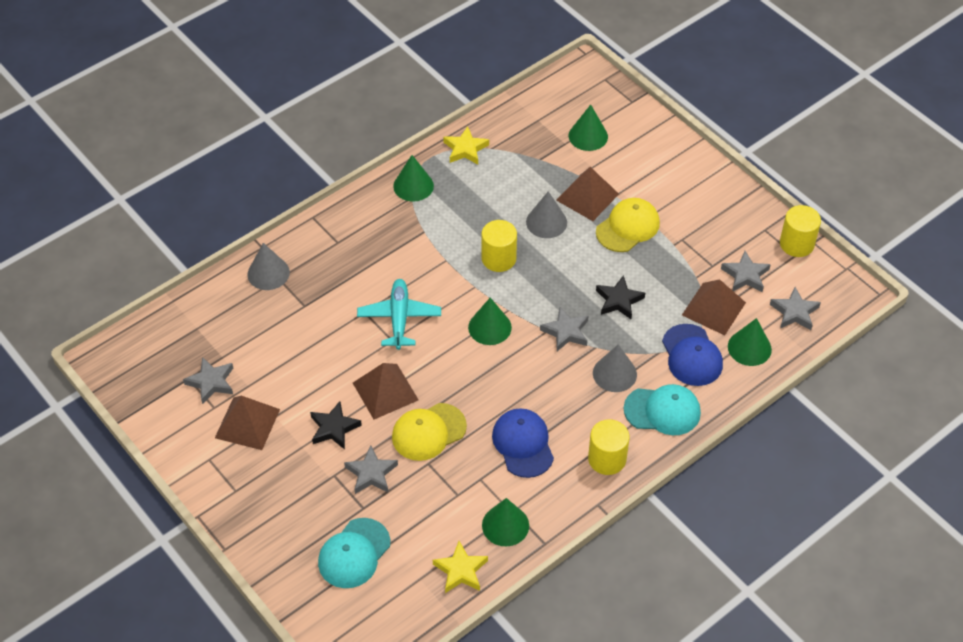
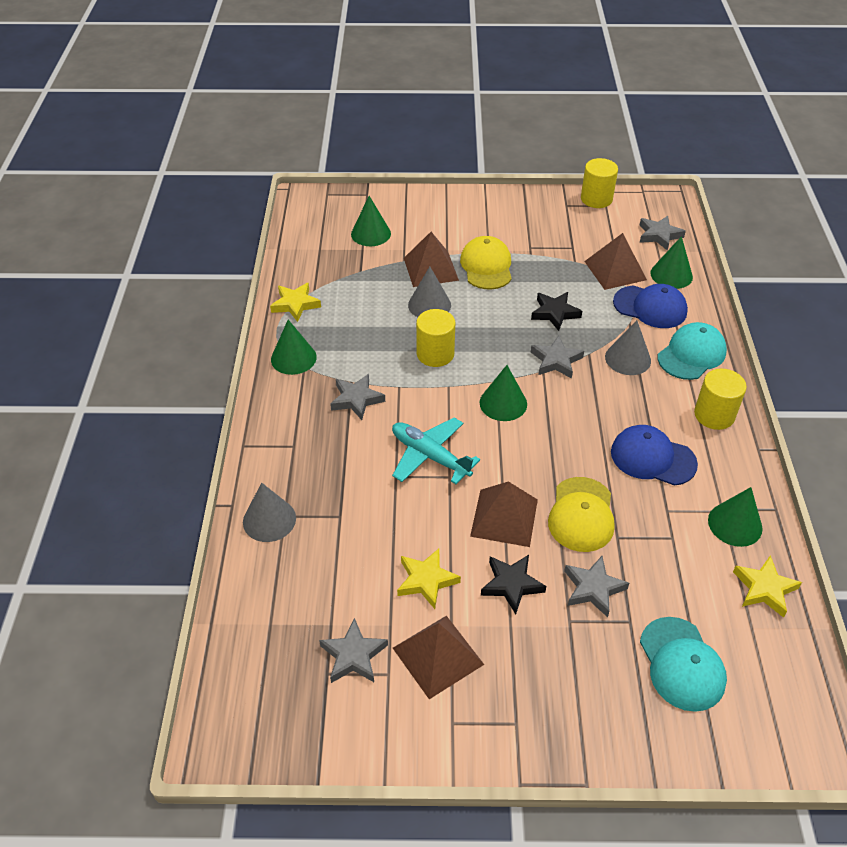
camera: 50 degrees left, 5 degrees down
grey star [721,251,771,292] -> grey star moved to [330,374,385,420]
none -> yellow star [397,548,461,609]

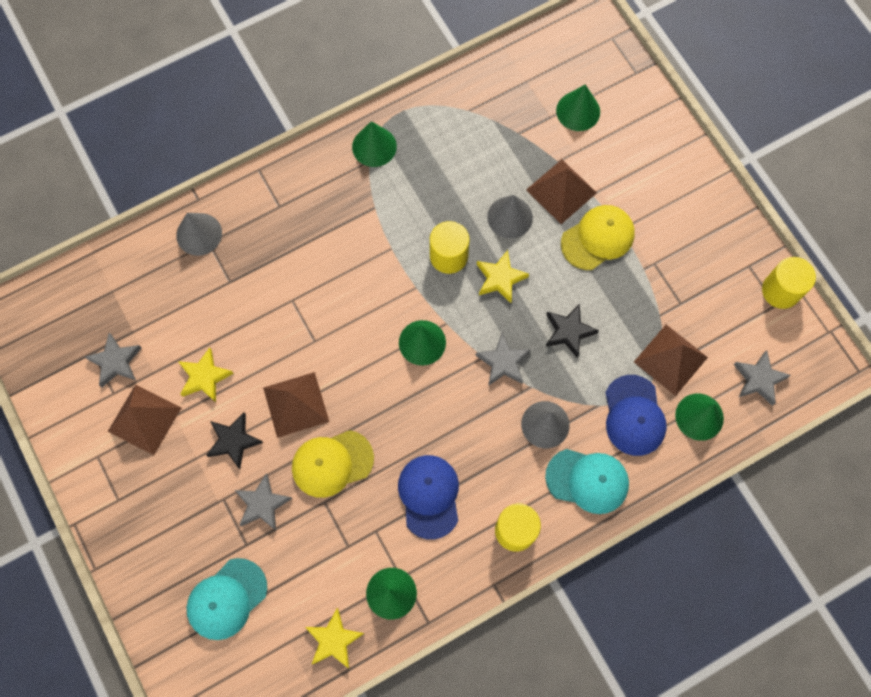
camera: 60 degrees right, 25 degrees up
yellow star [270,282,321,322] -> yellow star moved to [477,250,529,303]
grey star [330,374,385,420] -> none
turquoise plane [392,417,480,484] -> none

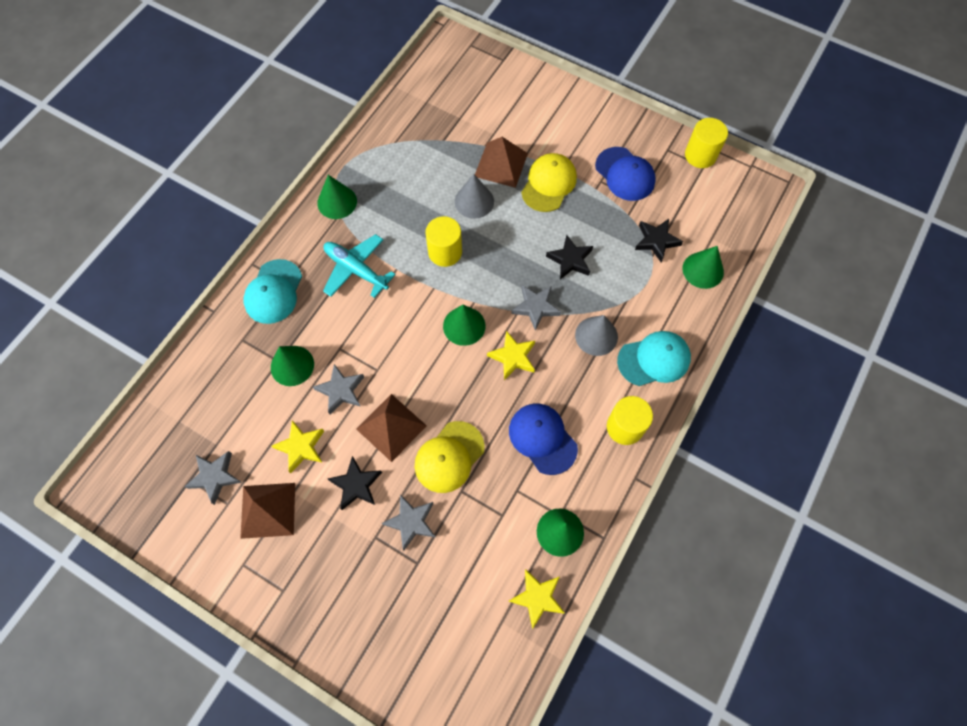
camera: 30 degrees left, 5 degrees down
grey cone [176,213,222,256] -> none
turquoise cap [187,558,267,640] -> turquoise cap moved to [244,259,302,324]
yellow star [477,250,529,303] -> yellow star moved to [487,331,535,380]
green cone [556,85,600,131] -> green cone moved to [271,346,314,386]
blue cap [605,375,667,456] -> blue cap moved to [595,147,656,201]
brown pyramid [634,324,708,396] -> black star [635,219,683,262]
grey star [734,350,791,406] -> grey star moved to [313,364,364,414]
none -> turquoise plane [323,234,396,298]

